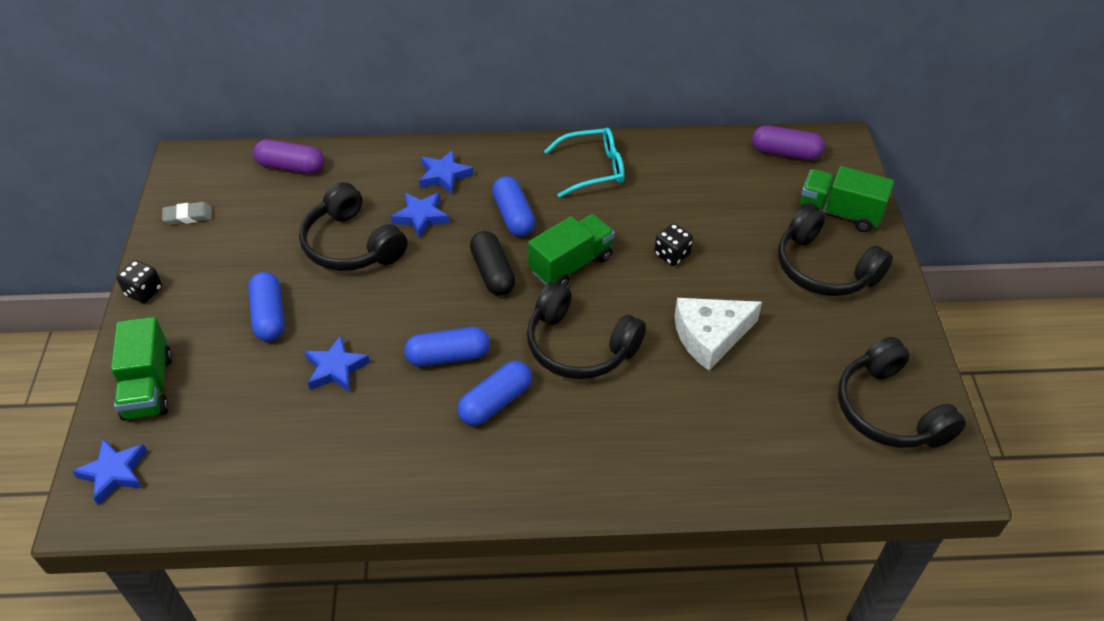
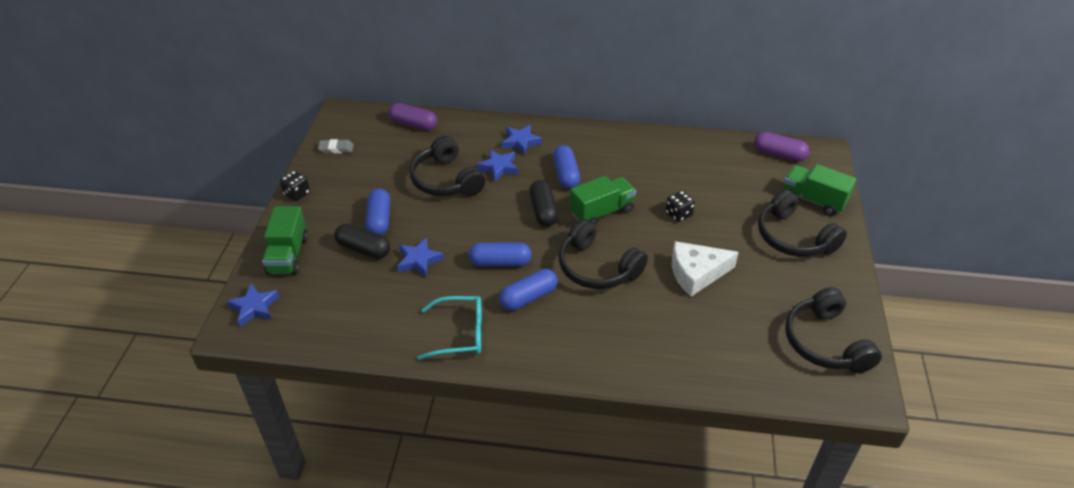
camera: 10 degrees right, 5 degrees down
turquoise glasses [544,128,625,198] -> turquoise glasses moved to [417,296,482,360]
none -> black capsule [334,224,390,259]

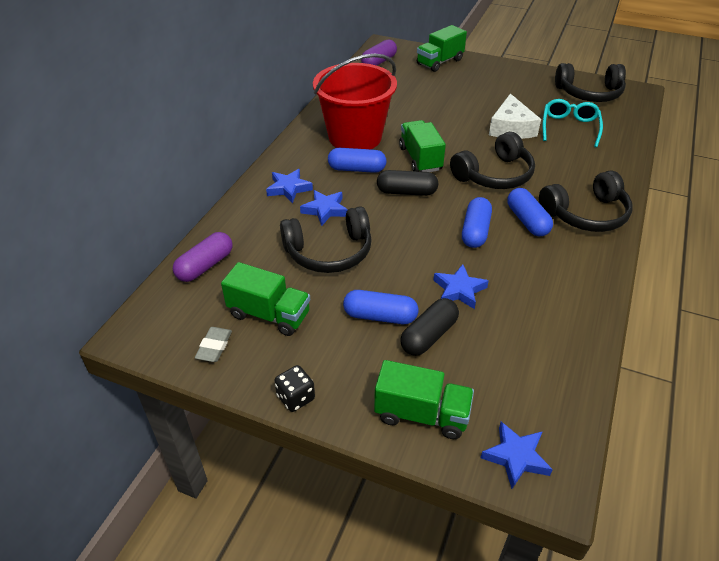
camera: 75 degrees left, 0 degrees up
turquoise glasses [417,296,482,360] -> turquoise glasses moved to [543,99,603,147]
black dice [665,191,695,222] -> none
black headphones [758,189,847,257] -> black headphones moved to [539,170,633,232]
none -> green truck [221,262,310,336]
none -> red bucket [313,54,397,149]

